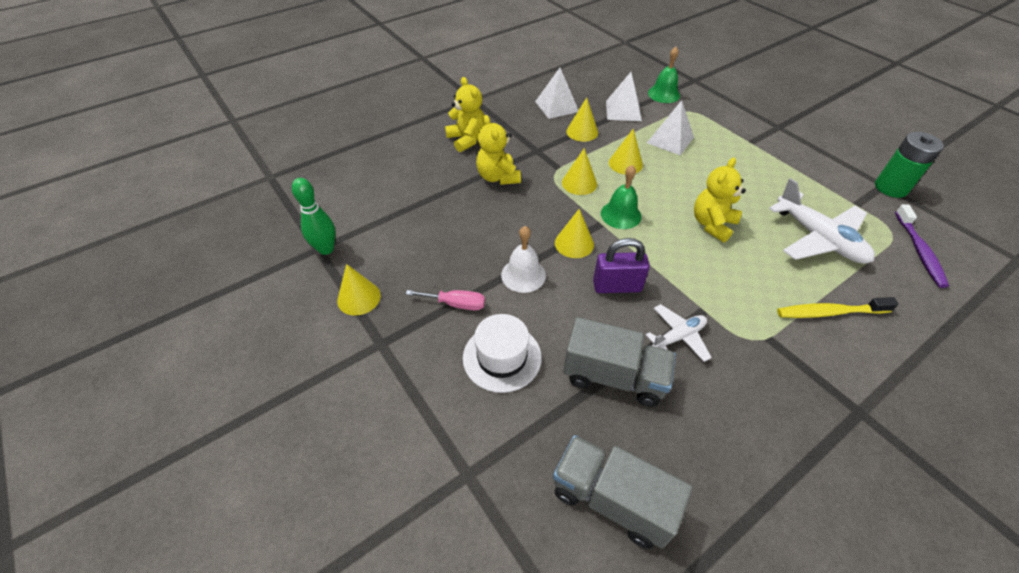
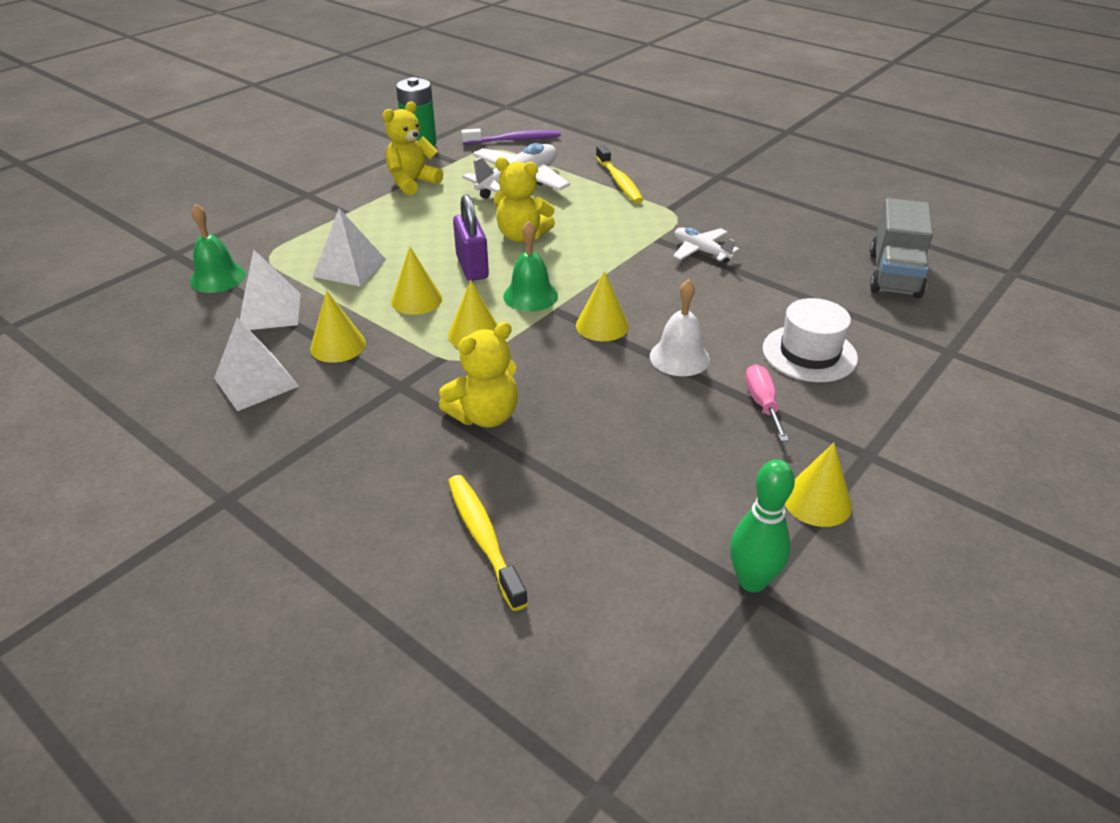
camera: 105 degrees left, 10 degrees down
yellow teddy bear [445,77,485,152] -> yellow teddy bear moved to [382,102,443,195]
grey truck [563,317,676,407] -> none
purple padlock [593,238,650,293] -> purple padlock moved to [453,194,489,281]
none -> yellow toothbrush [448,475,528,611]

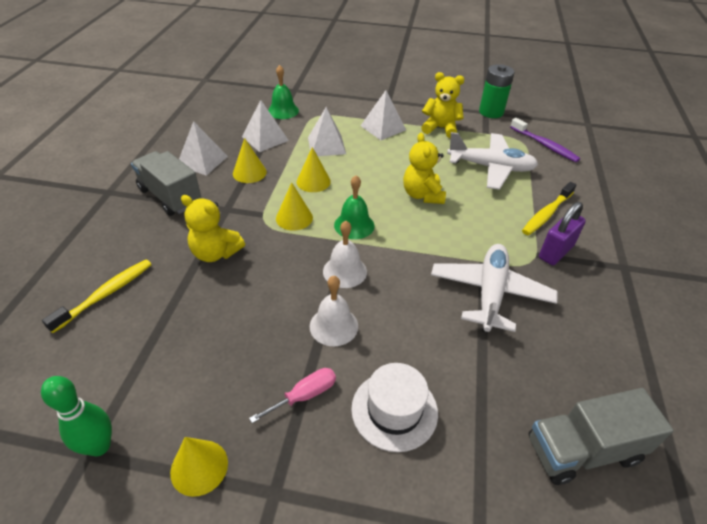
camera: 60 degrees right, 5 degrees up
purple padlock [453,194,489,281] -> purple padlock moved to [539,202,586,265]
yellow cone [576,271,629,341] -> white bell [323,221,367,288]
white plane [673,227,739,263] -> white plane [431,244,558,333], size x1.79
none -> grey truck [131,151,201,216]
none -> white pyramid [360,91,406,140]

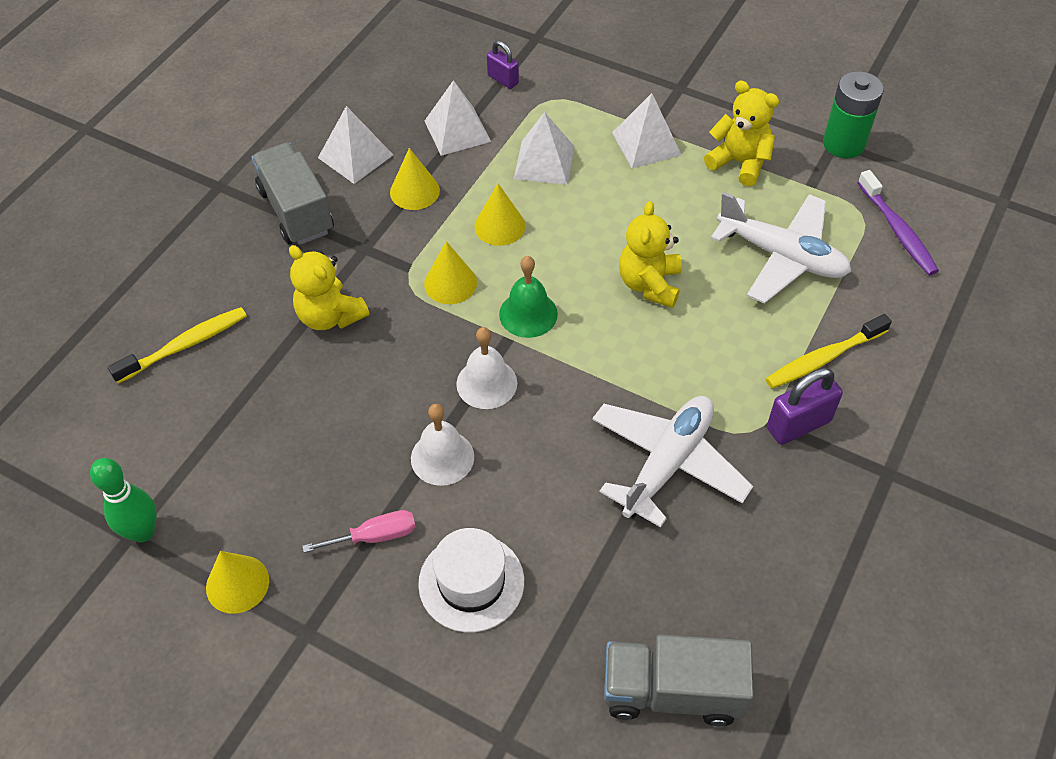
camera: 20 degrees right, 10 degrees up
green bell [268,65,299,119] -> purple padlock [487,41,519,89]

